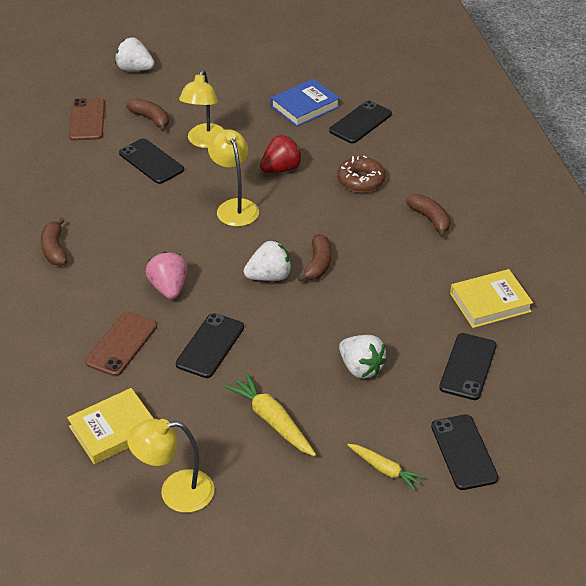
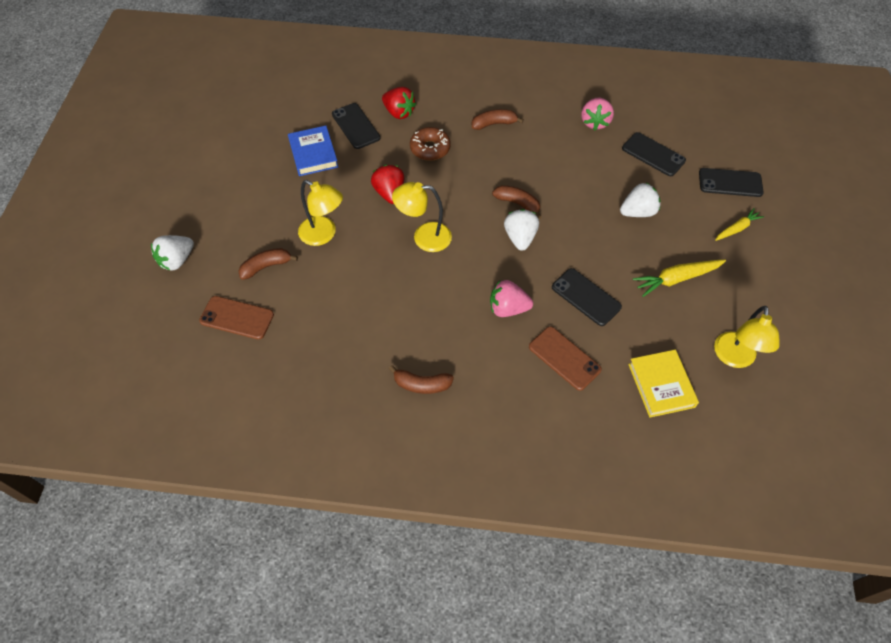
camera: 70 degrees left, 15 degrees up
black phone [119,138,184,184] -> none
yellow book [450,269,533,328] -> pink strawberry [581,98,614,130]
none -> red strawberry [382,87,416,119]

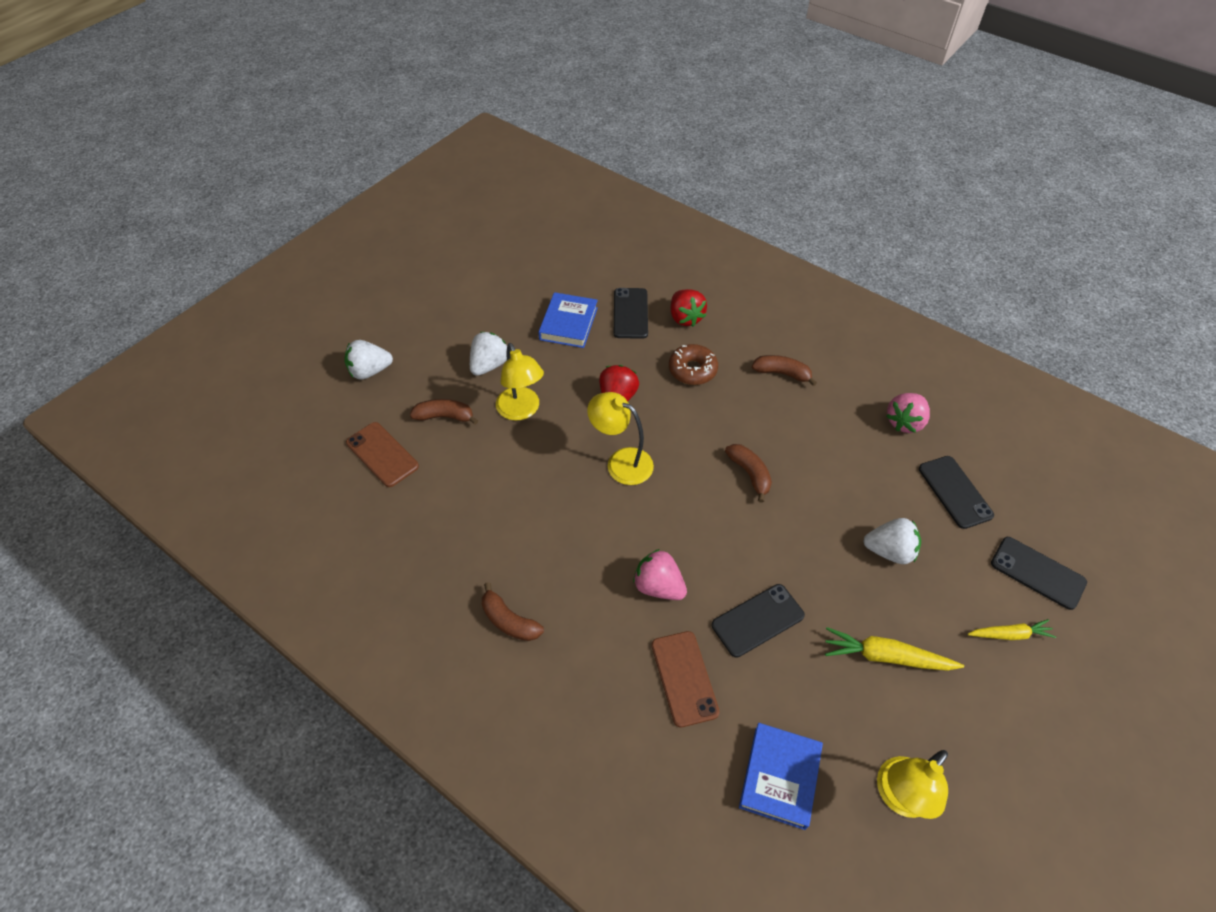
camera: 30 degrees right, 5 degrees down
white strawberry [504,209,539,251] -> white strawberry moved to [470,332,507,376]
black phone [552,268,622,326] -> black phone turned 75 degrees clockwise [712,584,805,658]
yellow book [628,350,699,418] -> blue book [739,723,823,830]

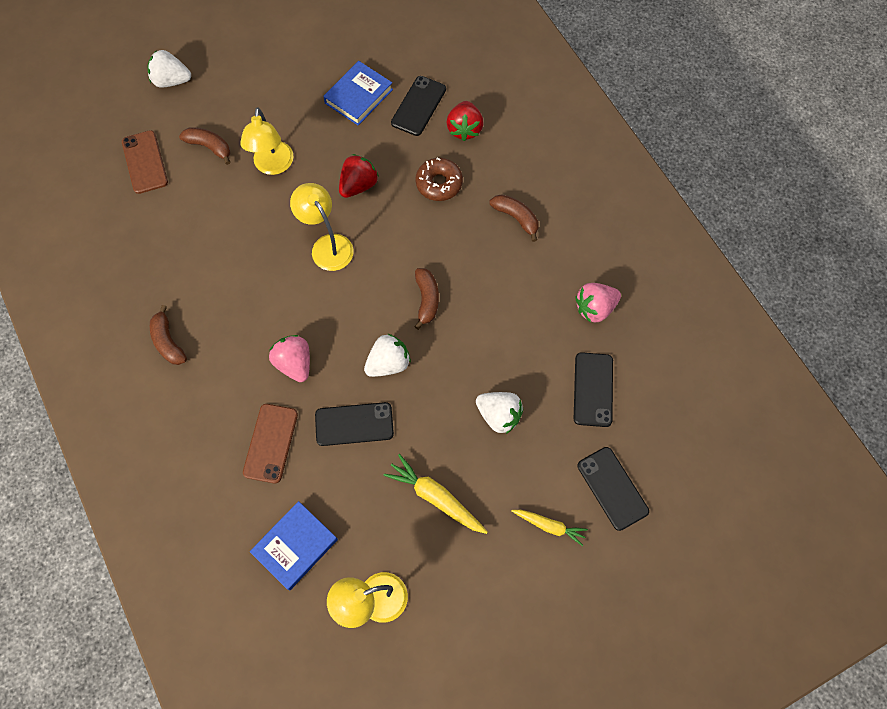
camera: 25 degrees right, 15 degrees up
white strawberry [470,332,507,376] -> white strawberry moved to [364,333,411,377]

